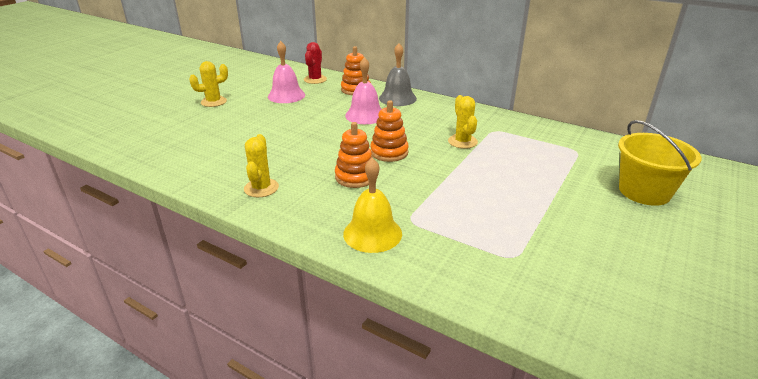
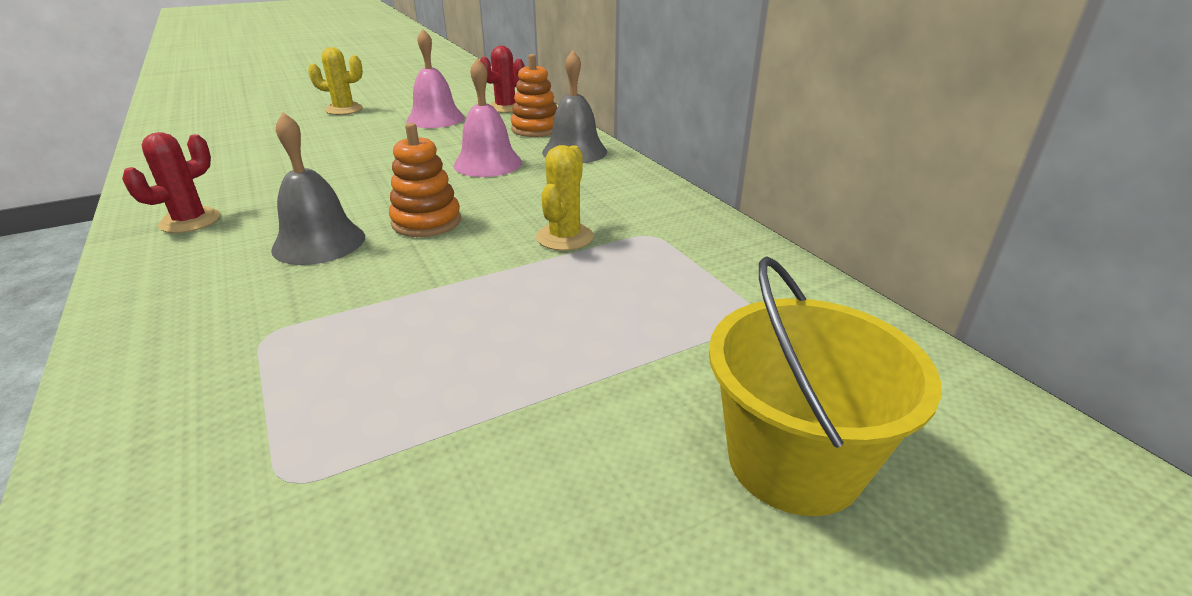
camera: 30 degrees right, 0 degrees up
yellow cactus [244,134,279,197] -> red cactus [122,132,221,233]
orange stacking toy [335,122,373,188] -> grey bell [271,112,365,265]
yellow bell [343,158,402,253] -> none

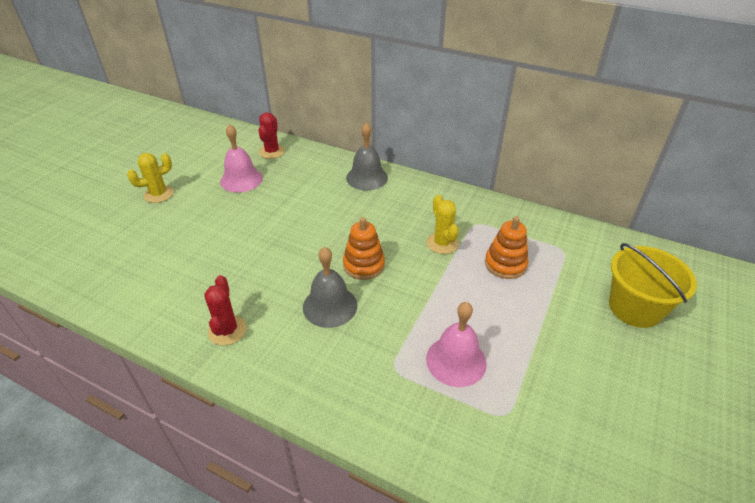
camera: 35 degrees left, 10 degrees up
pink bell [453,58,522,177] -> pink bell moved to [426,302,487,387]
orange stacking toy [511,54,557,137] -> orange stacking toy moved to [485,216,528,279]

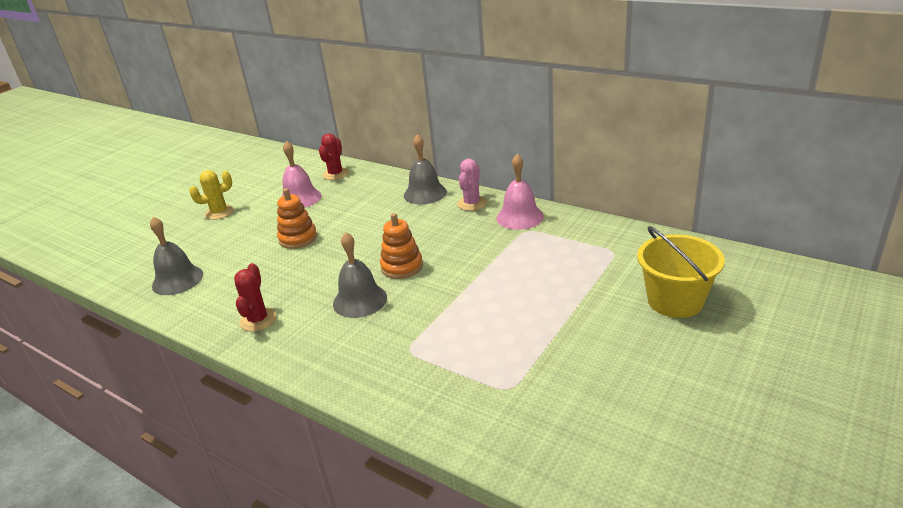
camera: 10 degrees right, 10 degrees down
pink bell [426,302,487,387] -> pink bell moved to [496,154,544,230]
yellow cactus [427,195,459,254] -> none
orange stacking toy [485,216,528,279] -> orange stacking toy moved to [277,188,317,249]
none -> grey bell [150,216,203,295]
none -> pink cactus [457,159,487,211]

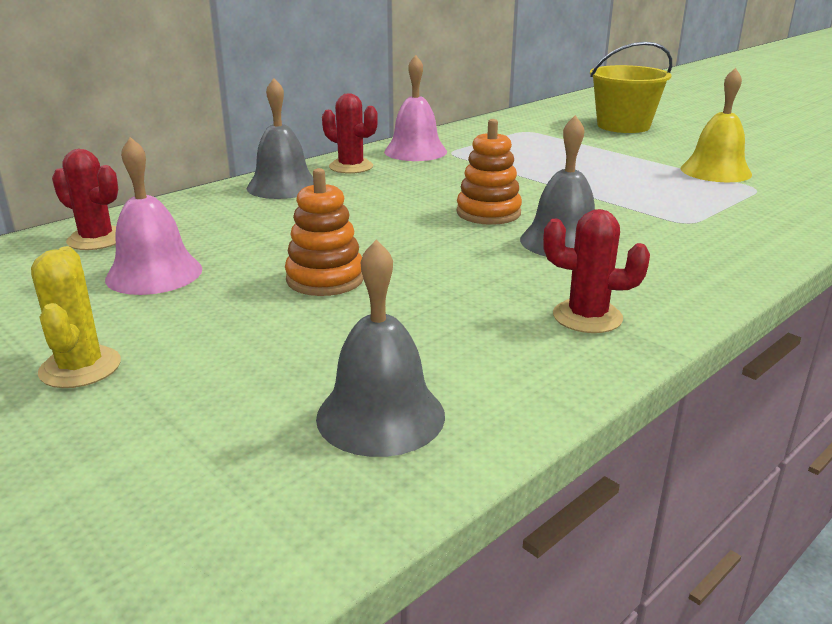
camera: 80 degrees left, 5 degrees down
pink cactus [457,159,487,211] -> red cactus [322,93,378,174]
none -> yellow bell [680,68,752,182]

